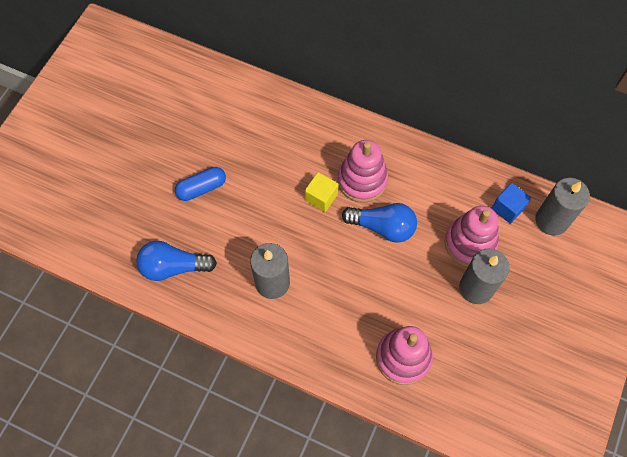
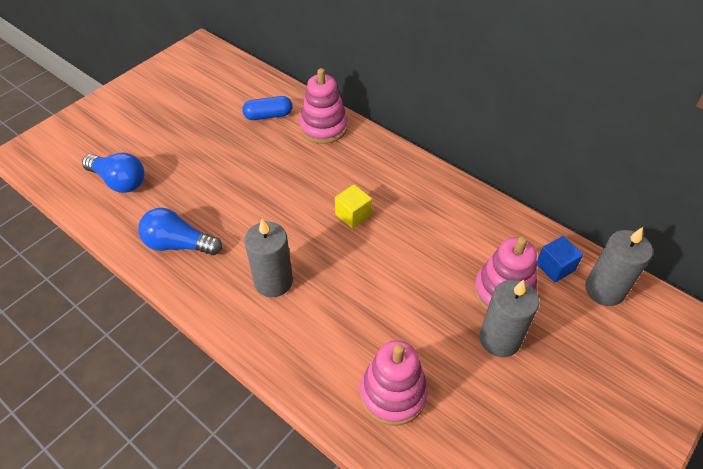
camera: 15 degrees right, 15 degrees down
blue capsule [175,167,226,201] -> blue capsule moved to [242,96,293,120]
pink stacking toy [338,140,388,203] -> pink stacking toy moved to [299,68,348,144]
blue light bulb [342,203,417,243] -> blue light bulb moved to [82,152,145,193]

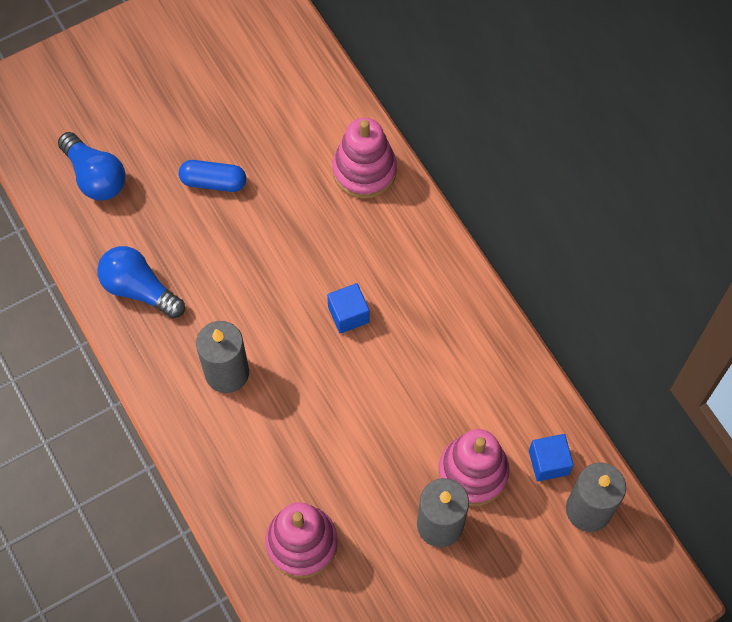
camera: 20 degrees right, 15 degrees up
blue capsule [242,96,293,120] -> blue capsule moved to [179,160,246,192]
yellow cube [335,184,372,229] -> blue cube [327,283,369,334]

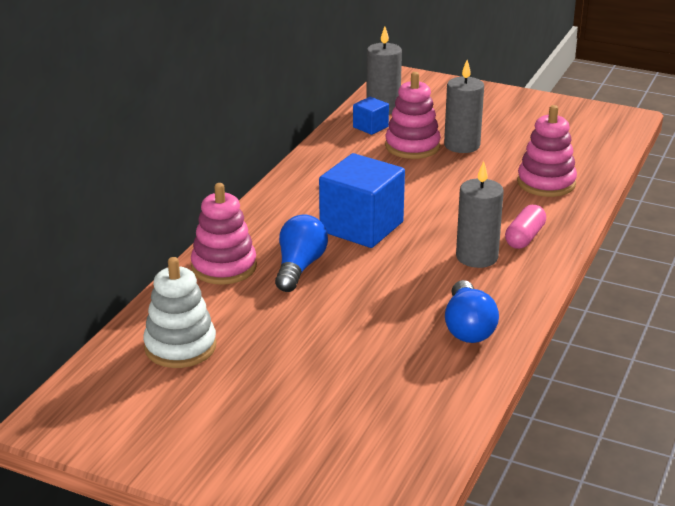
camera: 125 degrees left, 35 degrees down
blue light bulb [58,132,126,200] -> blue light bulb moved to [275,214,328,292]
blue capsule [179,160,246,192] -> none
blue cube [327,283,369,334] -> blue cube [319,153,405,248], size x2.09
none -> white stacking toy [143,257,217,368]
none -> pink capsule [505,205,546,249]

